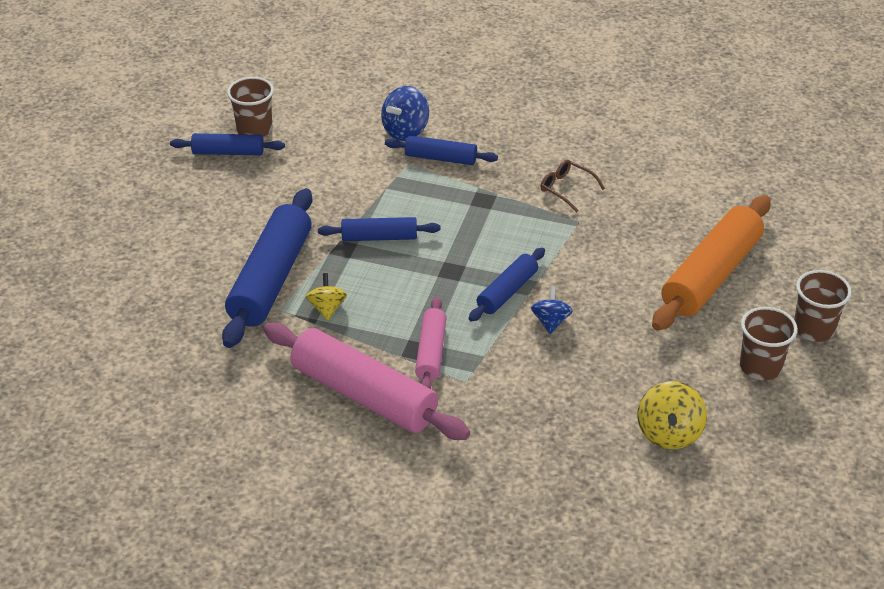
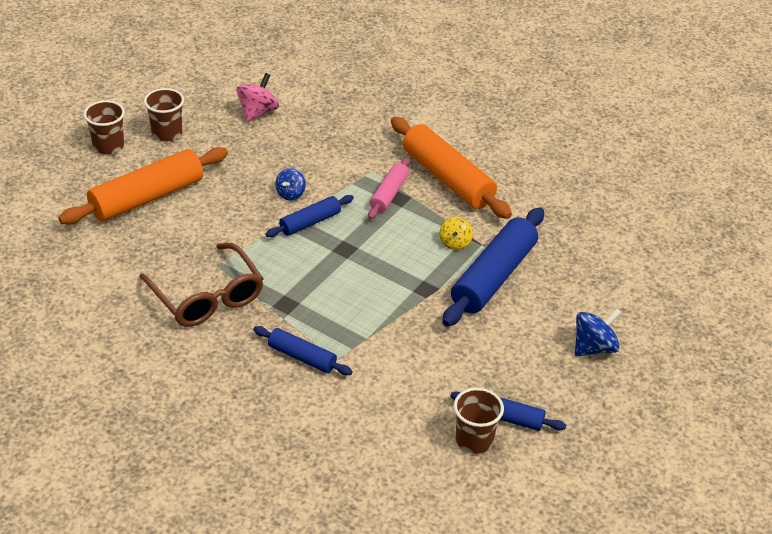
camera: 165 degrees left, 0 degrees up
pink rolling pin [263,323,470,440] -> orange rolling pin [391,117,512,219]
blue rolling pin [318,217,440,241] -> none
blue spinning top [381,86,429,141] -> blue spinning top moved to [575,308,621,356]
brown glasses [540,160,605,212] -> brown glasses [140,243,264,327], size x2.10
yellow spinning top [638,381,707,449] -> pink spinning top [236,73,279,122]

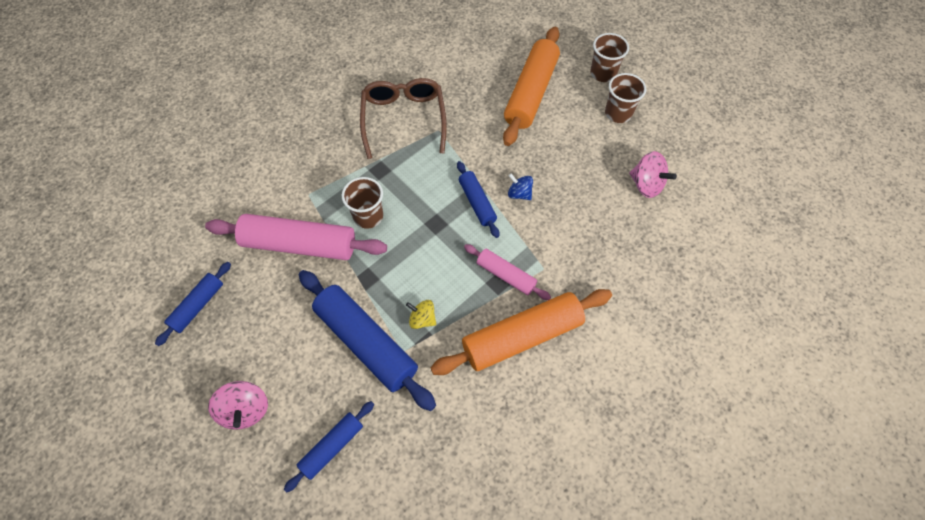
camera: 105 degrees right, 20 degrees up
orange rolling pin [58,147,228,224] -> orange rolling pin turned 45 degrees clockwise [503,27,560,146]
brown glasses [140,243,264,327] -> brown glasses turned 105 degrees clockwise [360,78,447,159]
blue rolling pin [253,326,353,375] -> blue rolling pin moved to [284,401,374,492]
brown cup [454,388,504,454] -> brown cup moved to [342,177,383,229]
blue spinning top [575,308,621,356] -> pink spinning top [208,381,268,430]
none -> pink rolling pin [205,214,387,260]

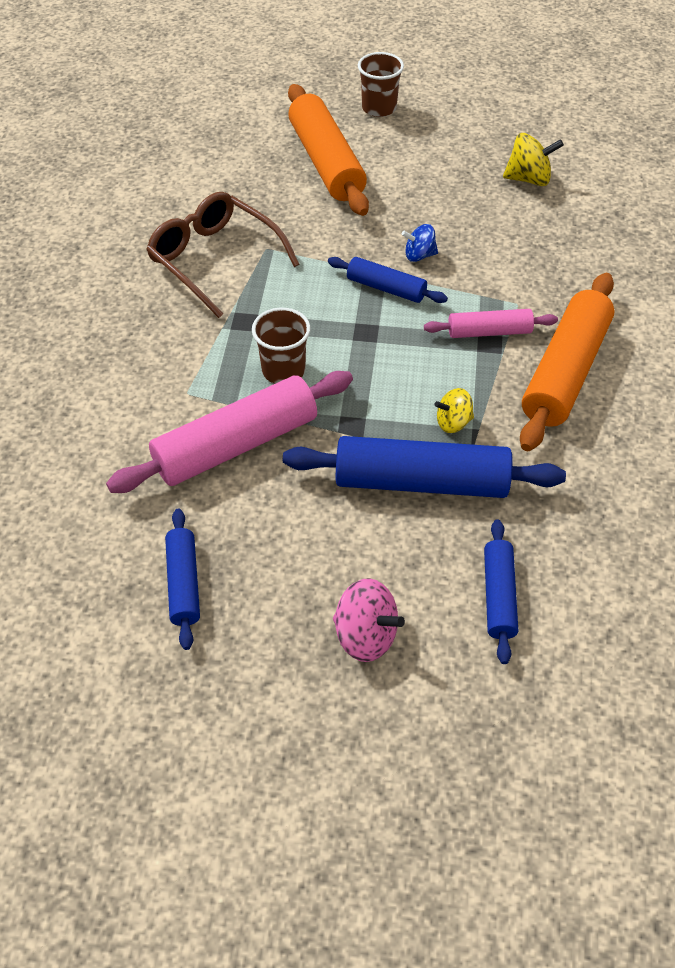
camera: 40 degrees left, 10 degrees down
brown cup [605,73,647,123] -> none
pink spinning top [629,151,677,198] -> yellow spinning top [503,133,564,186]

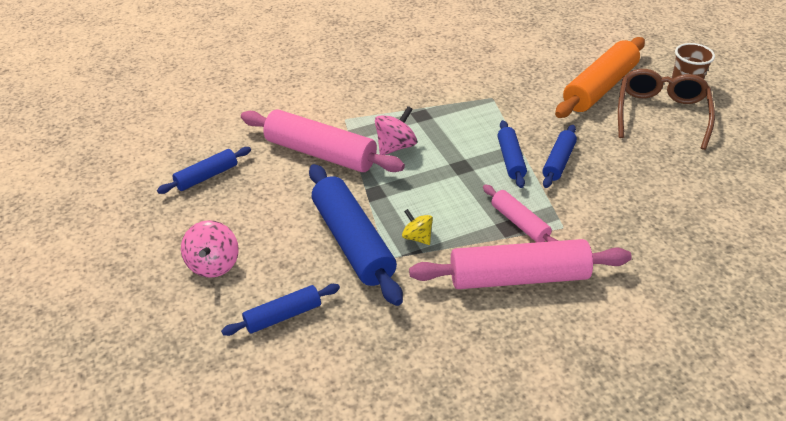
camera: 60 degrees right, 10 degrees down
brown glasses [146,192,300,318] -> brown glasses moved to [618,69,715,150]
brown cup [252,308,311,384] -> pink spinning top [375,106,417,155]
blue spinning top [402,224,438,262] -> blue rolling pin [542,125,577,188]
yellow spinning top [503,133,564,186] -> none
orange rolling pin [520,273,615,451] -> pink rolling pin [409,239,632,289]

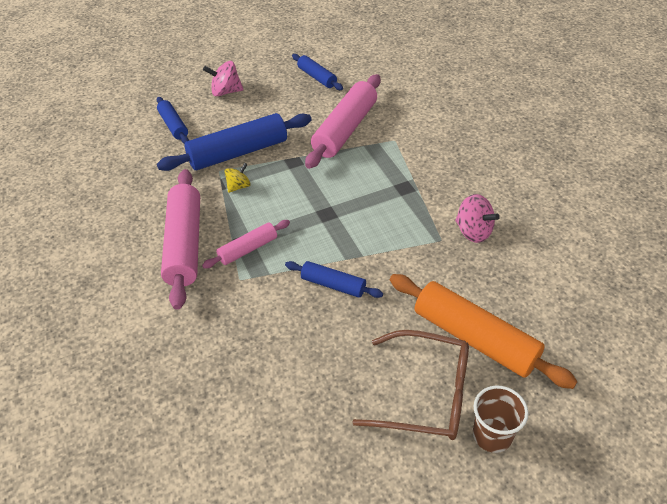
camera: 90 degrees right, 5 degrees up
pink spinning top [375,106,417,155] -> pink spinning top moved to [455,194,500,243]
blue rolling pin [497,120,527,188] -> none

